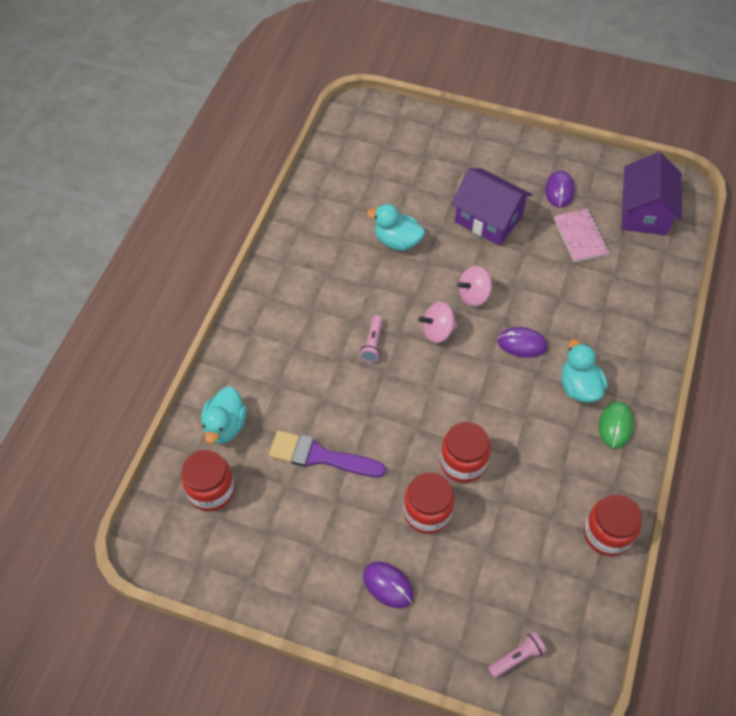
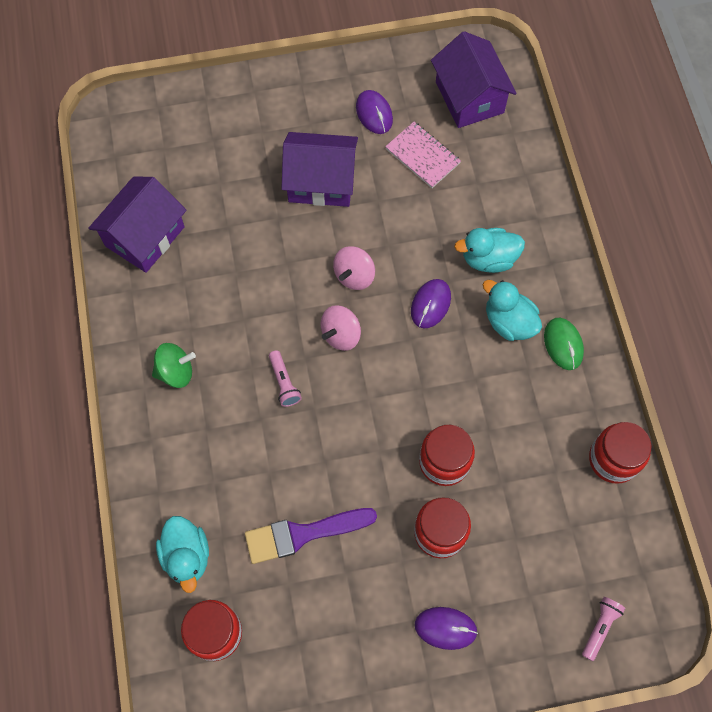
camera: 30 degrees left, 10 degrees up
turquoise duck [367,204,425,251] -> turquoise duck moved to [454,228,525,273]
purple mouse [498,327,548,358] -> purple mouse turned 45 degrees counterclockwise [411,279,451,328]
none -> purple house [88,177,187,273]
none -> green spinning top [152,343,196,388]

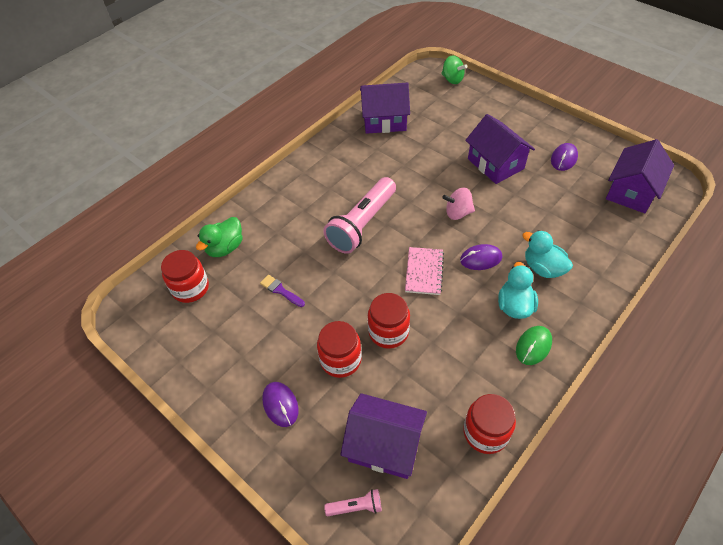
camera: 55 degrees right, 15 degrees down
green spinning top [152,343,196,388] -> green spinning top moved to [441,55,467,84]
turquoise duck [156,516,209,593] -> green duck [196,217,243,257]
purple brush [245,508,377,564] -> purple brush [260,275,305,307], size x0.55
pink flashlight [269,350,302,407] -> pink flashlight [323,177,396,254], size x2.33
pink spinning top [321,305,361,351] -> none
pink notebook [385,122,461,188] -> pink notebook moved to [405,247,444,295]
none -> purple house [340,393,427,479]

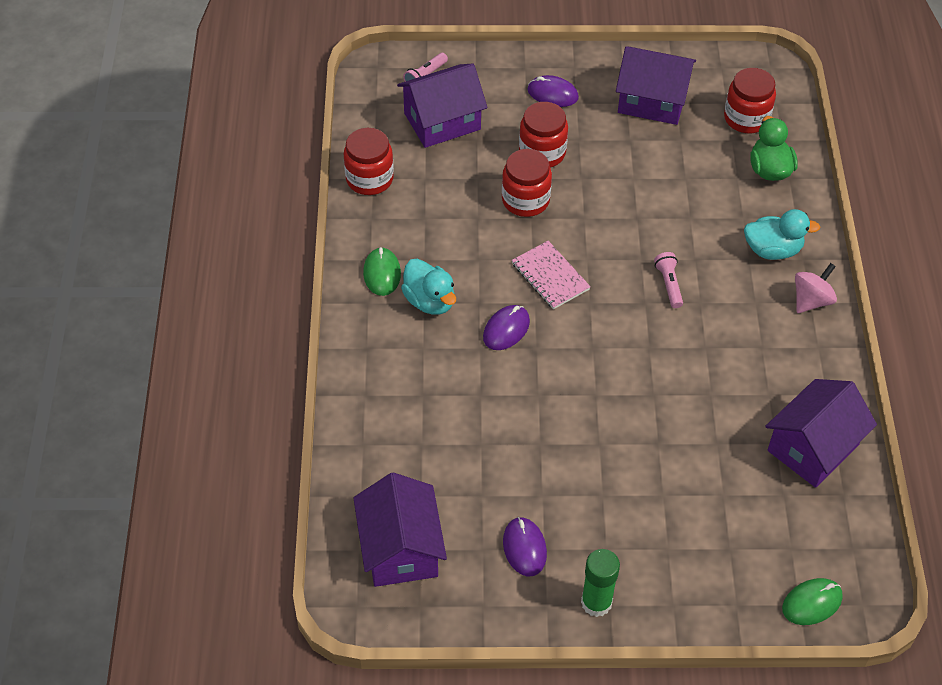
camera: 135 degrees right, 0 degrees up
purple brush [260,275,305,307] -> none
pink flashlight [323,177,396,254] -> pink flashlight [654,252,683,308], size x0.43
green spinning top [441,55,467,84] -> green mouse [782,578,843,625]
pink spinning top [442,188,475,220] -> pink spinning top moved to [795,263,837,313]
purple house [465,114,535,184] -> purple house moved to [616,46,696,125]
turquoise duck [522,230,573,278] -> turquoise duck moved to [744,209,820,260]
none -> green glue stick [581,549,620,617]

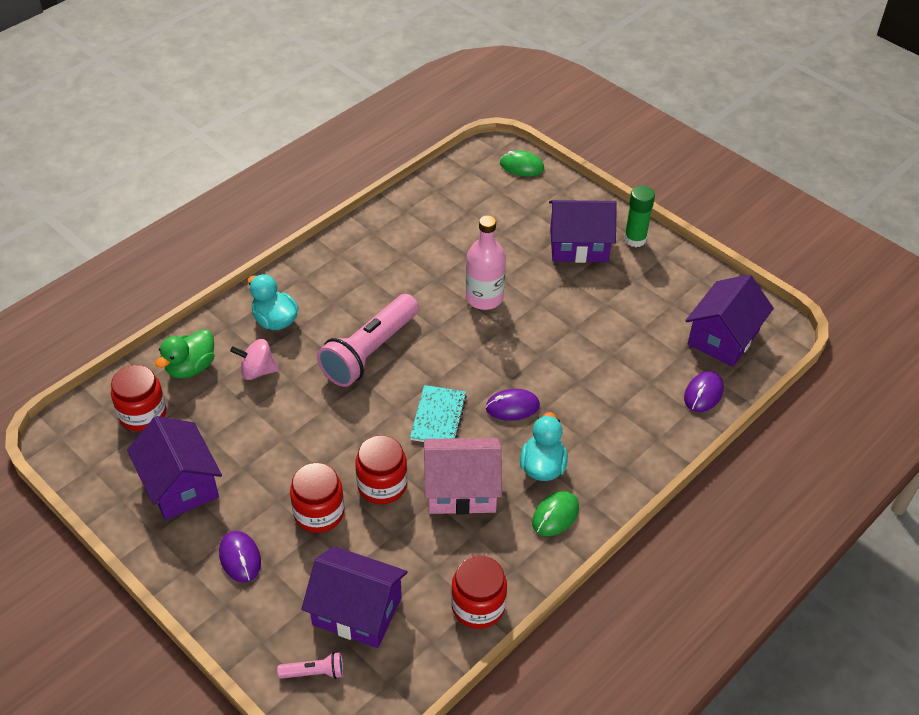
camera: 135 degrees left, 5 degrees down
purple mouse [503,517,547,576] -> purple mouse moved to [684,371,724,412]
pink notebook [512,241,591,309] -> turquoise notebook [410,385,467,442]
pink flashlight [654,252,683,308] -> pink flashlight [317,294,419,387], size x2.33
purple house [765,379,877,488] -> purple house moved to [549,200,617,263]
pink spinning top [795,263,837,313] -> pink spinning top moved to [230,339,280,380]
none -> pink house [424,438,502,515]
none -> pink bottle [466,215,506,310]

